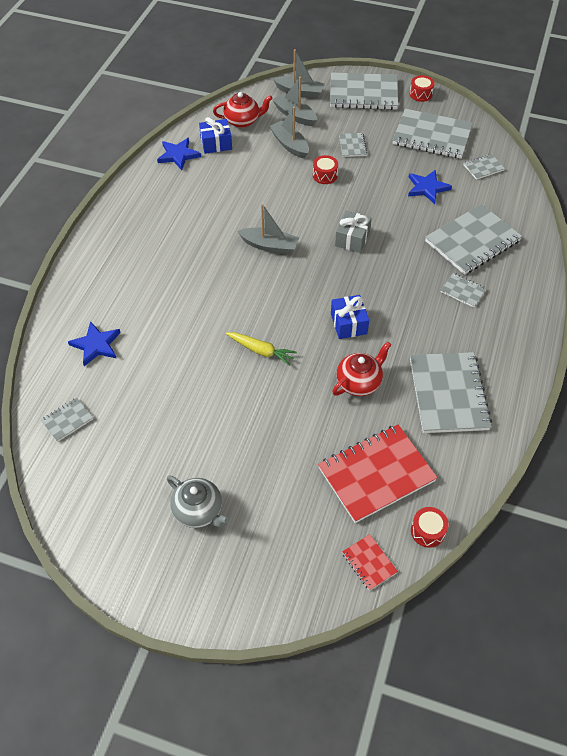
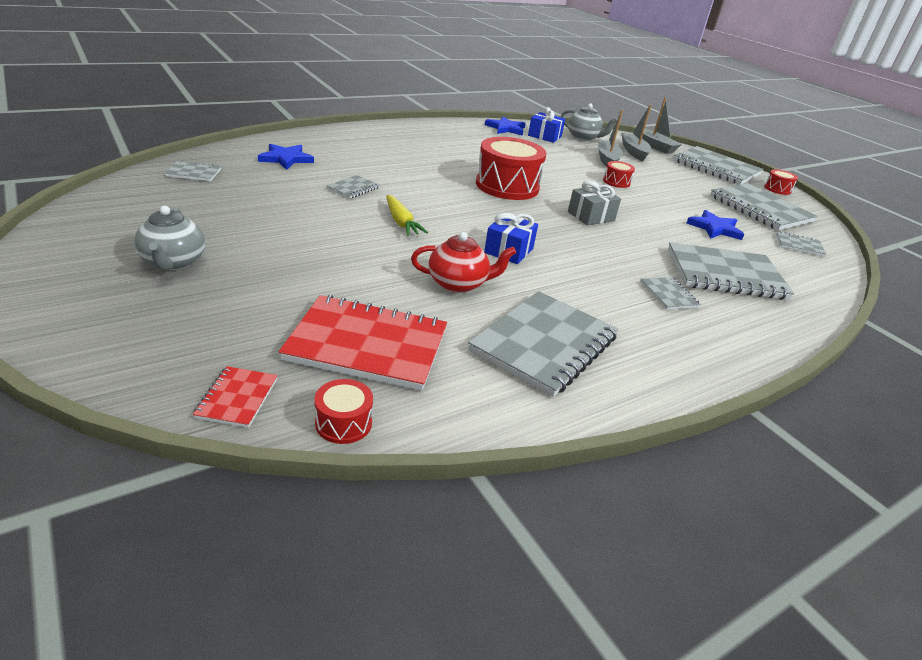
camera: 35 degrees right, 20 degrees down
red teapot [213,92,273,128] -> grey teapot [561,103,618,141]
grey boat [238,204,299,254] -> red drum [476,137,547,200]
grey notebook [339,133,367,157] -> grey notebook moved to [326,175,379,199]

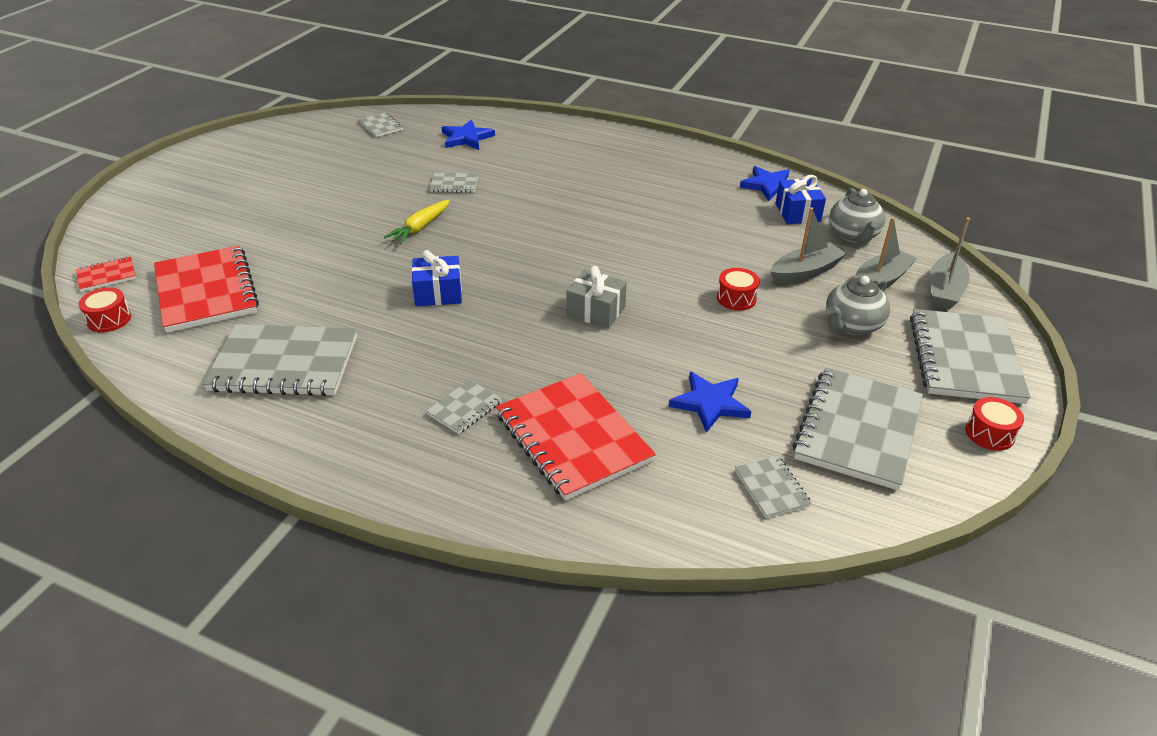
camera: 60 degrees right, 5 degrees up
grey teapot [134,206,205,271] -> grey teapot moved to [826,276,890,335]
red teapot [411,232,516,293] -> none
red drum [476,137,547,200] -> none
grey notebook [668,242,794,300] -> red notebook [496,373,656,501]

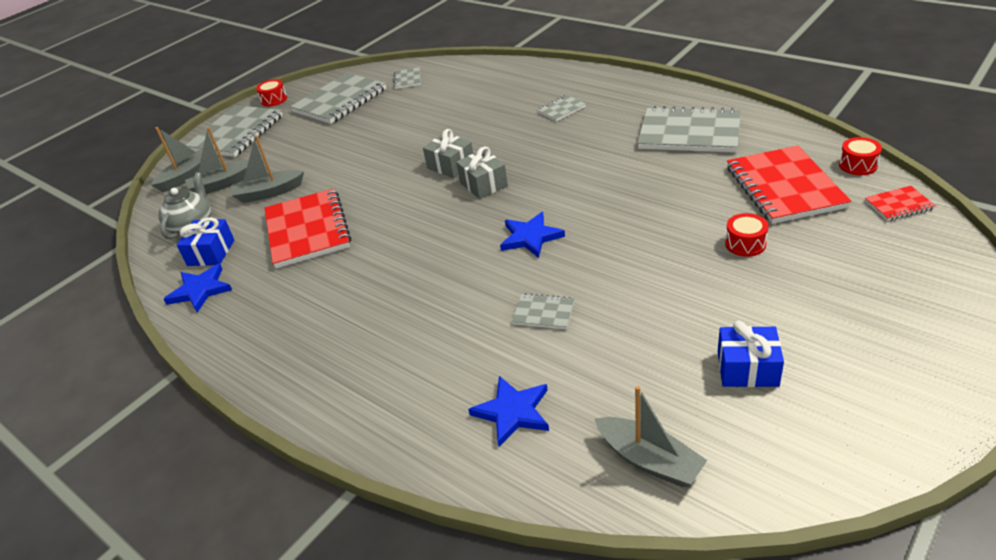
camera: 160 degrees left, 0 degrees up
grey notebook [359,112,403,137] -> grey boat [595,386,707,487]
yellow carrot [384,200,450,244] -> none
blue gift [412,250,462,306] -> blue gift moved to [718,321,784,387]
red notebook [496,373,656,501] -> red notebook moved to [265,188,351,268]
blue star [669,372,751,433] -> blue star moved to [500,212,565,258]
red drum [717,268,760,311] -> red drum moved to [725,213,769,257]
grey teapot [826,276,890,335] -> none
none -> grey gift [456,146,508,199]

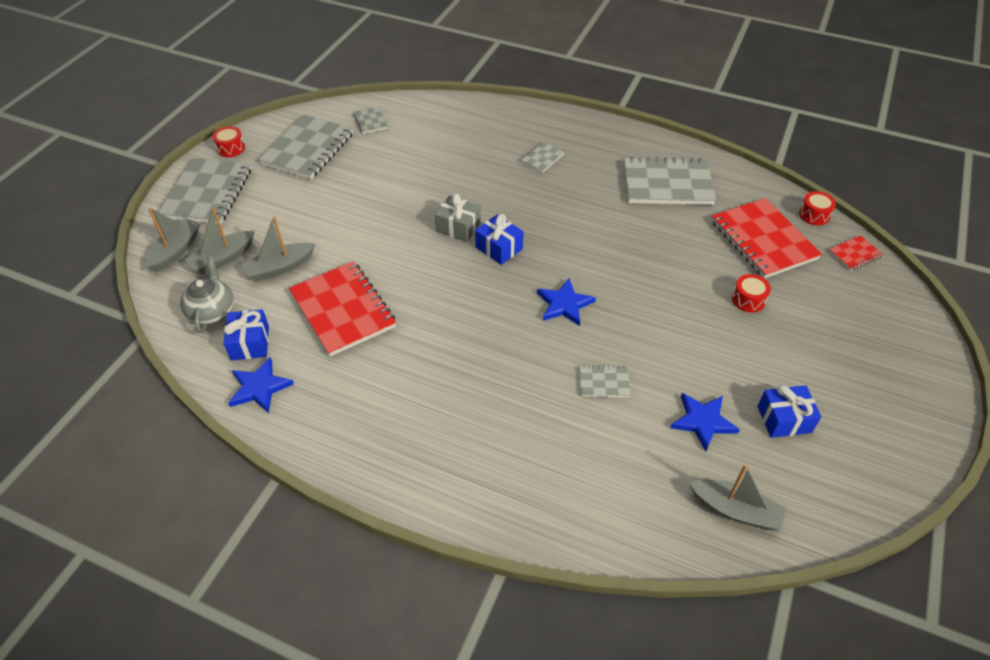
camera: 20 degrees left, 10 degrees up
grey gift [456,146,508,199] -> blue gift [475,214,524,265]
blue star [468,376,549,447] -> blue star moved to [670,393,740,451]

